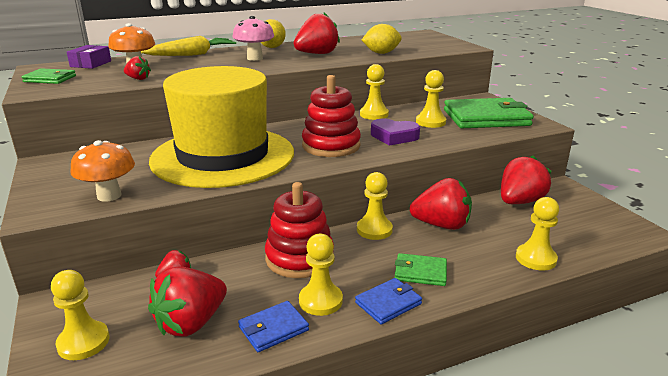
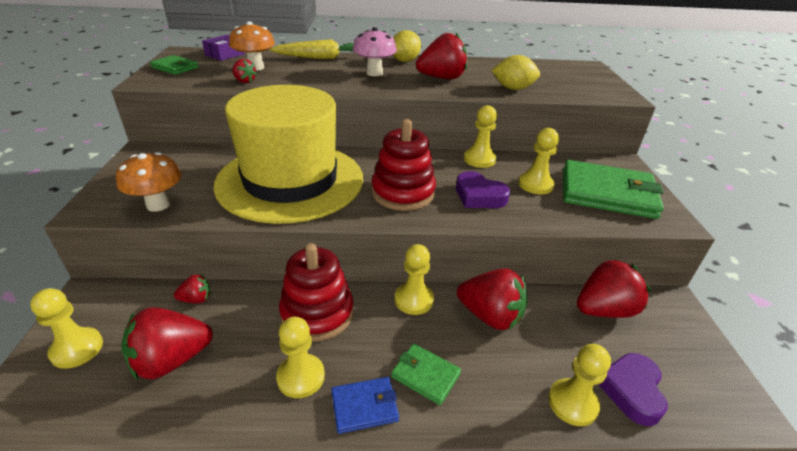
camera: 20 degrees right, 10 degrees up
blue wallet [238,301,309,352] -> none
none -> purple heart [598,353,668,426]

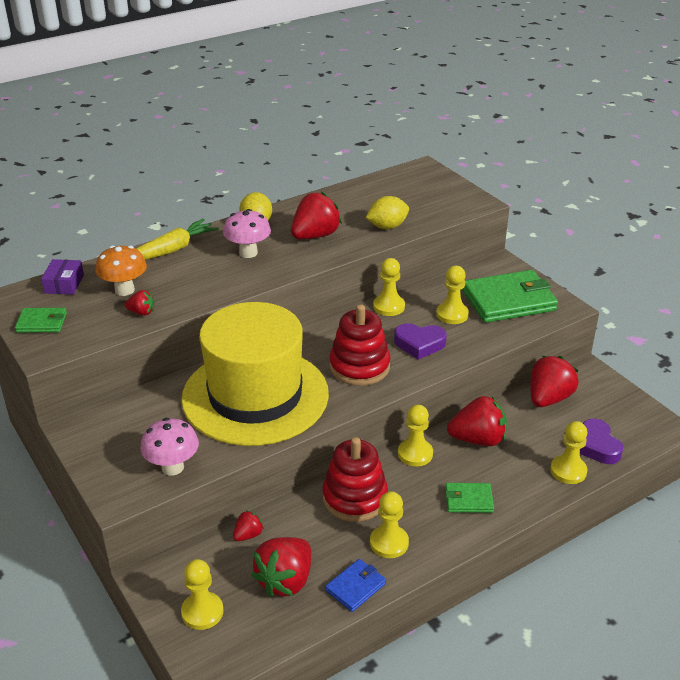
camera: 30 degrees left, 0 degrees up
orange mushroom [116,152,182,212] -> pink mushroom [141,418,199,476]
blue wallet [331,377,399,434] -> blue wallet moved to [325,559,386,612]

